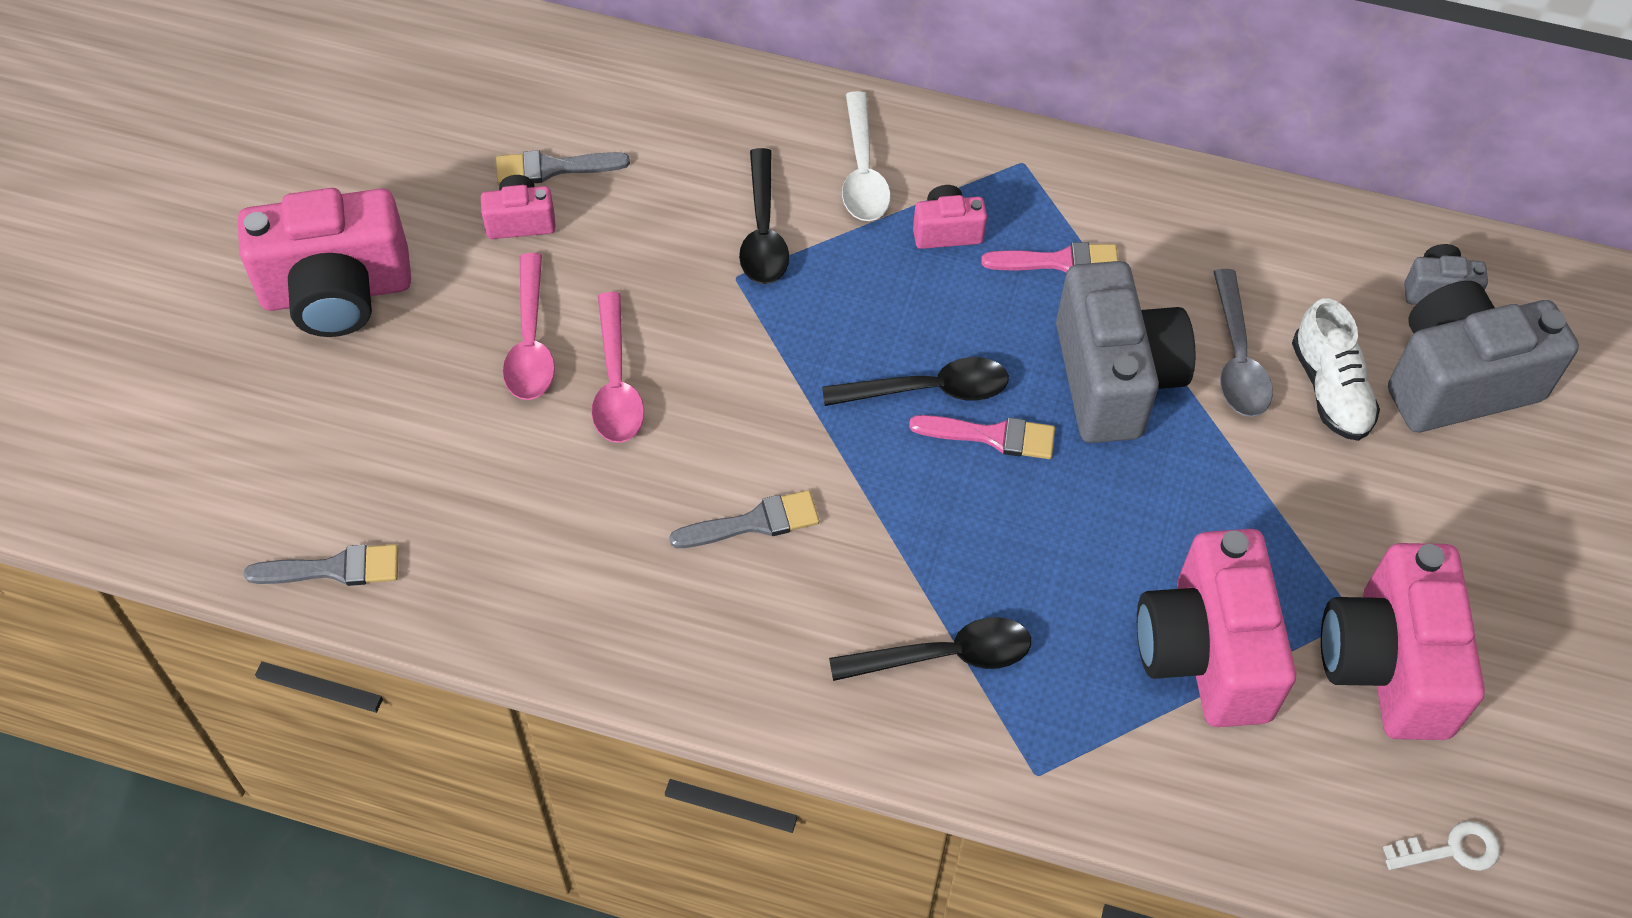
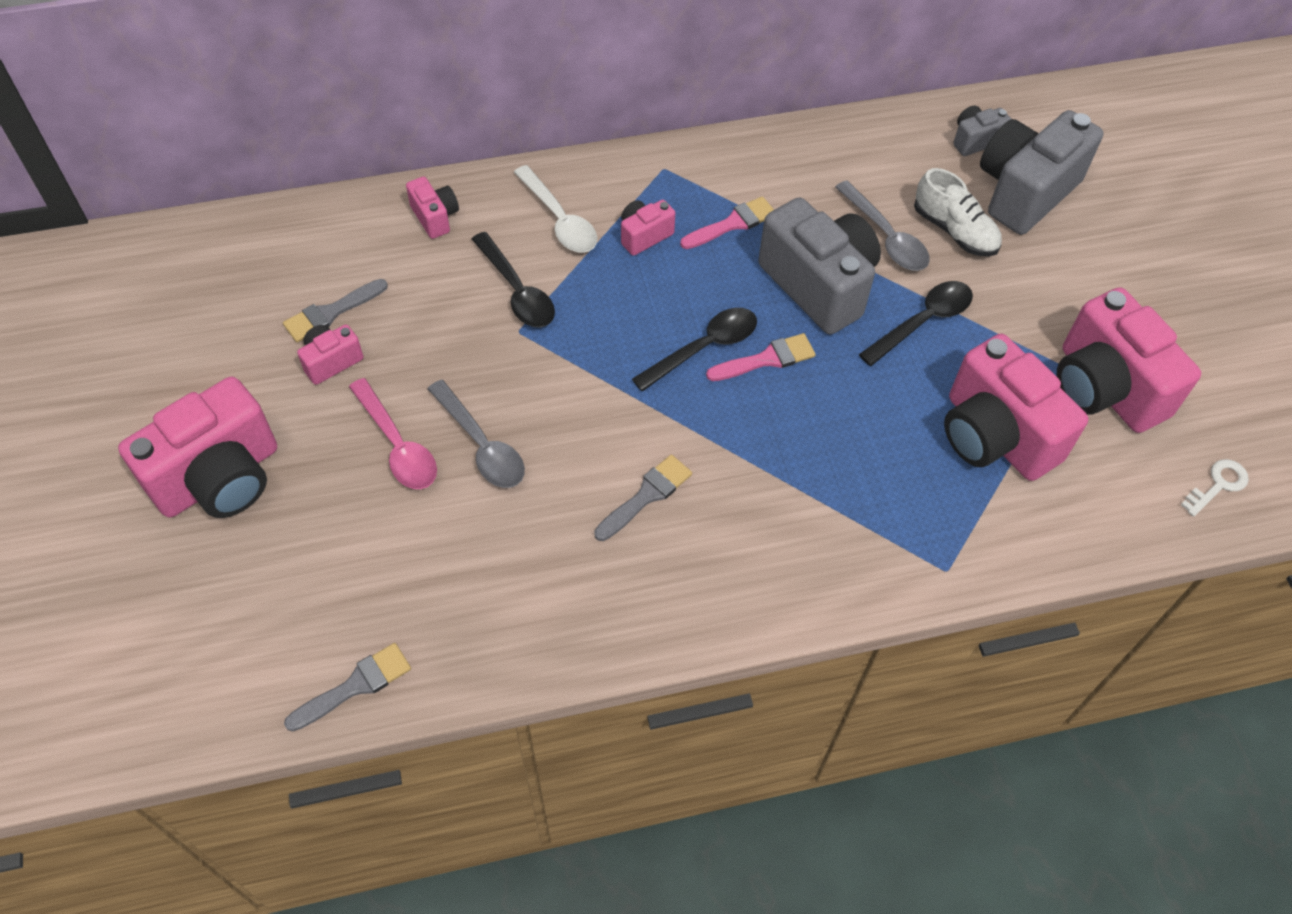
camera: 30 degrees left, 0 degrees up
pink spoon [592,292,644,443] -> grey spoon [428,380,525,488]
black spoon [829,617,1031,681] -> black spoon moved to [859,281,973,366]
none -> pink camera [406,176,459,239]

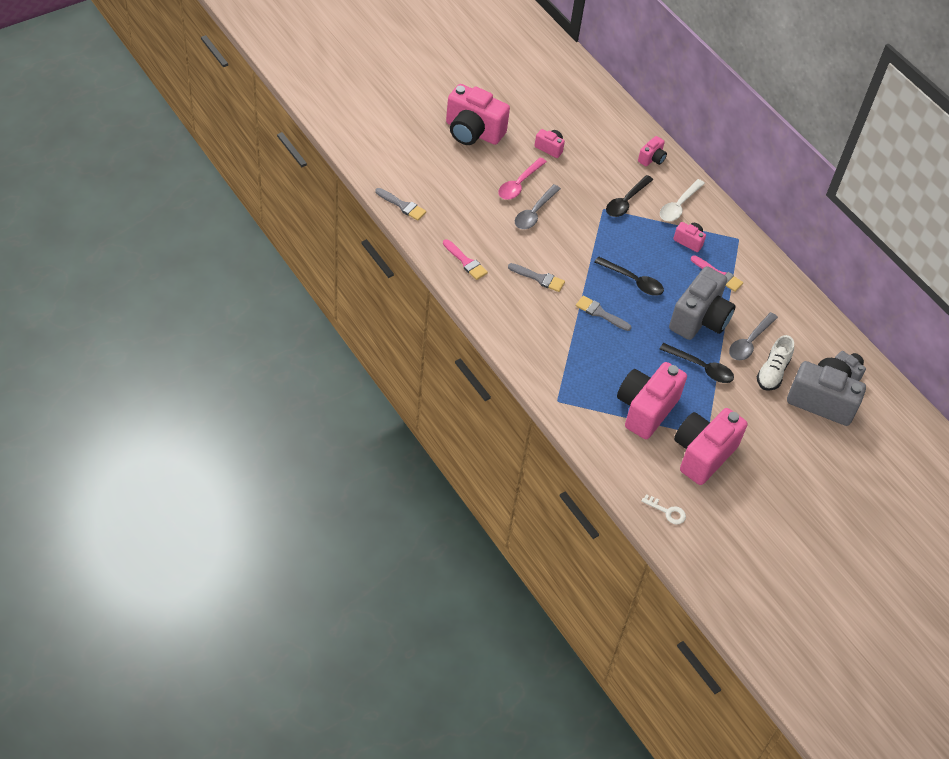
camera: 65 degrees right, 5 degrees down
grey brush [283,279,388,342] -> grey brush moved to [576,296,631,331]
pink brush [706,333,816,381] -> pink brush moved to [443,239,488,280]

